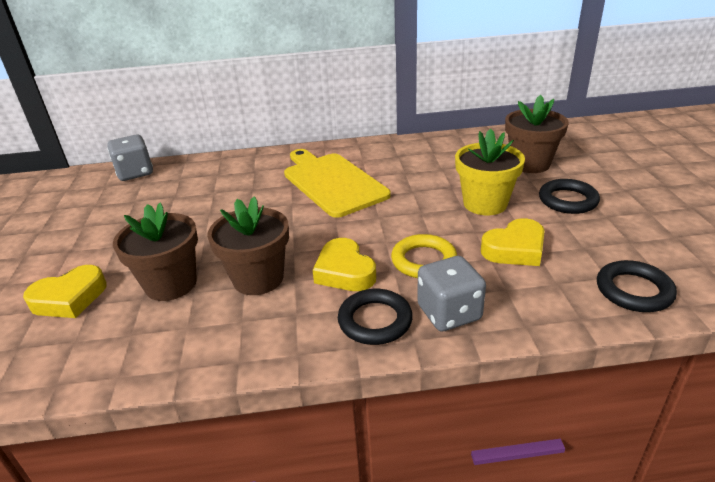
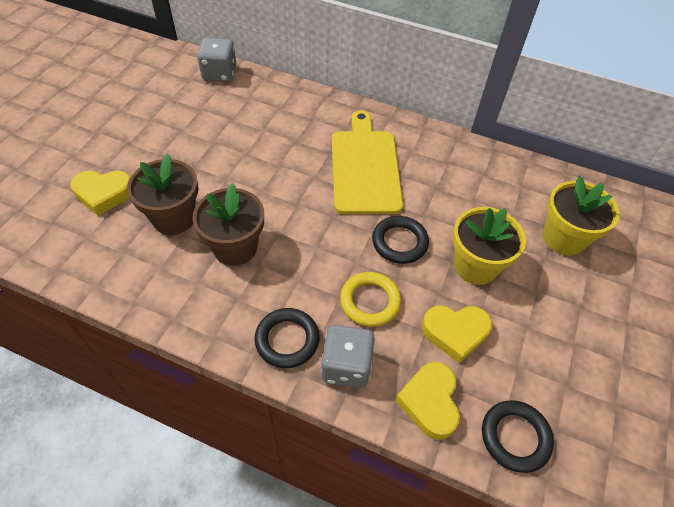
camera: 25 degrees right, 20 degrees up
yellow heart [312,238,376,291] -> yellow heart moved to [395,362,460,440]
brown flower pot [505,95,569,173] -> yellow flower pot [543,176,620,256]
black ring [539,179,600,214] -> black ring moved to [372,216,429,264]

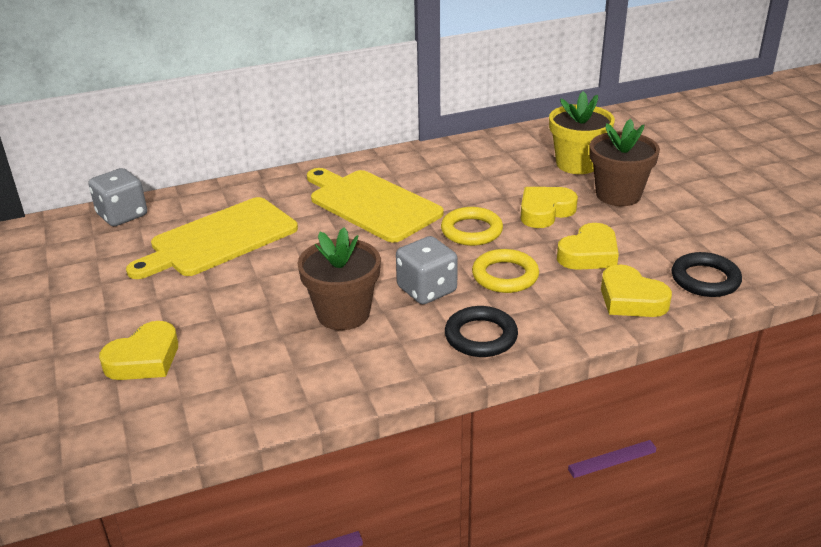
camera: 40 degrees left, 20 degrees down
brown flower pot [127,154,198,235] -> brown flower pot moved to [590,119,660,206]
grey dice [321,325,375,388] -> grey dice moved to [396,236,458,305]
black ring [372,216,429,264] -> yellow ring [441,207,503,246]
yellow flower pot [453,207,526,285] -> yellow heart [521,187,578,228]
none -> yellow cutting board [126,197,298,279]

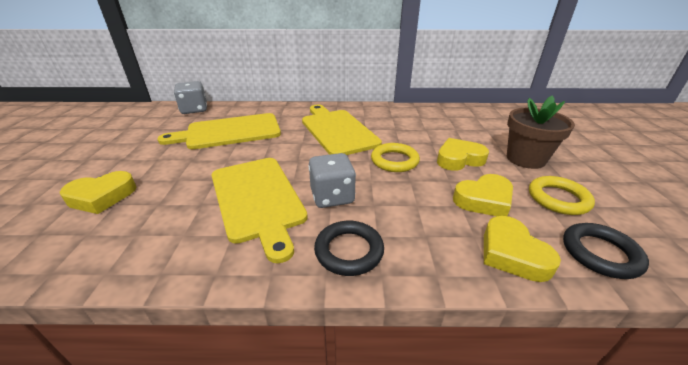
camera: 20 degrees right, 0 degrees up
brown flower pot [298,227,381,330] -> yellow cutting board [211,158,308,263]
yellow ring [472,249,539,293] -> yellow ring moved to [529,176,595,215]
yellow flower pot [549,91,615,174] -> none

